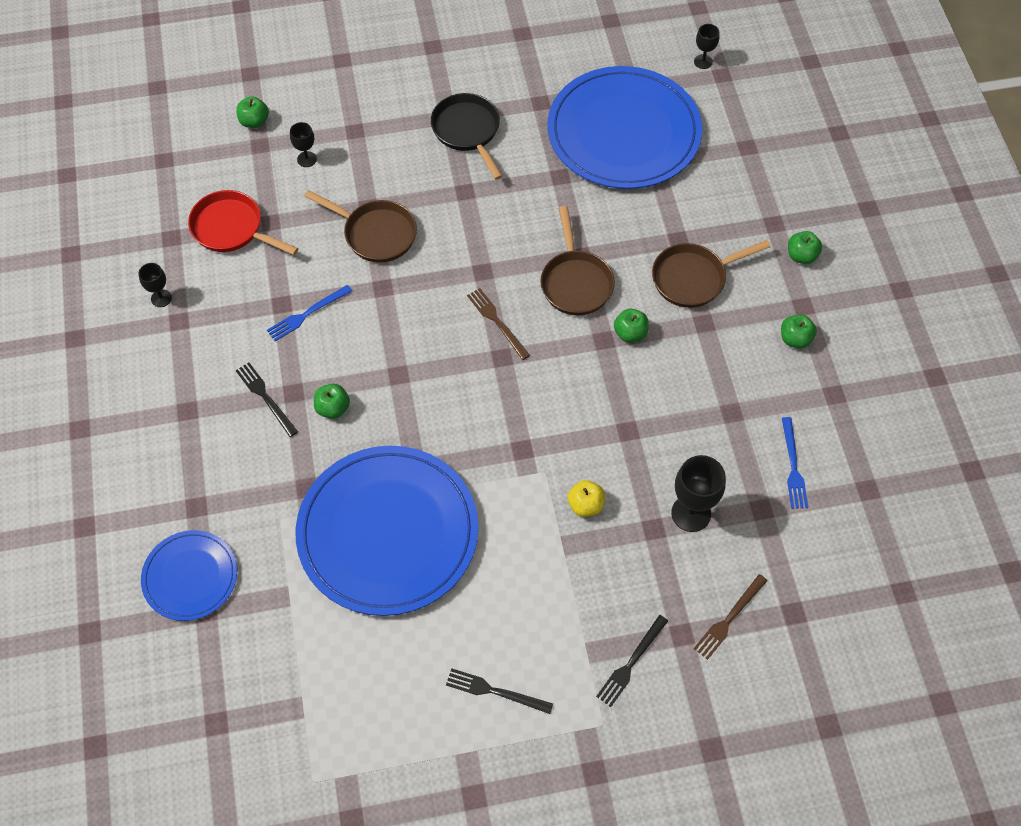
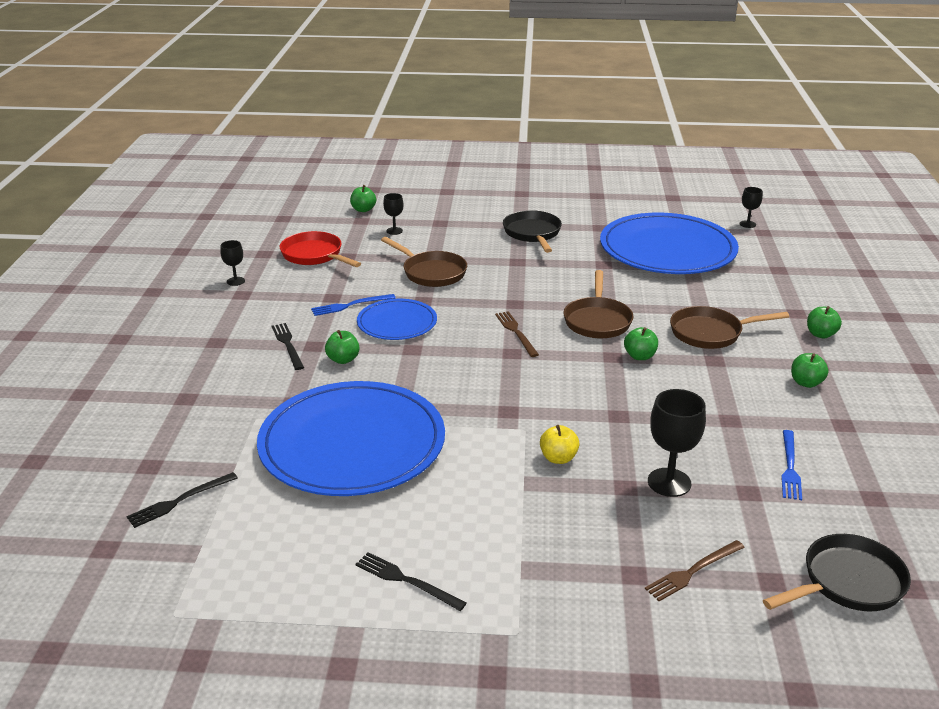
camera: 15 degrees right, 30 degrees down
blue plate [141,530,237,621] -> blue plate moved to [357,299,437,340]
black fork [596,615,668,707] -> black fork moved to [126,472,238,528]
none -> black pan [763,534,911,612]

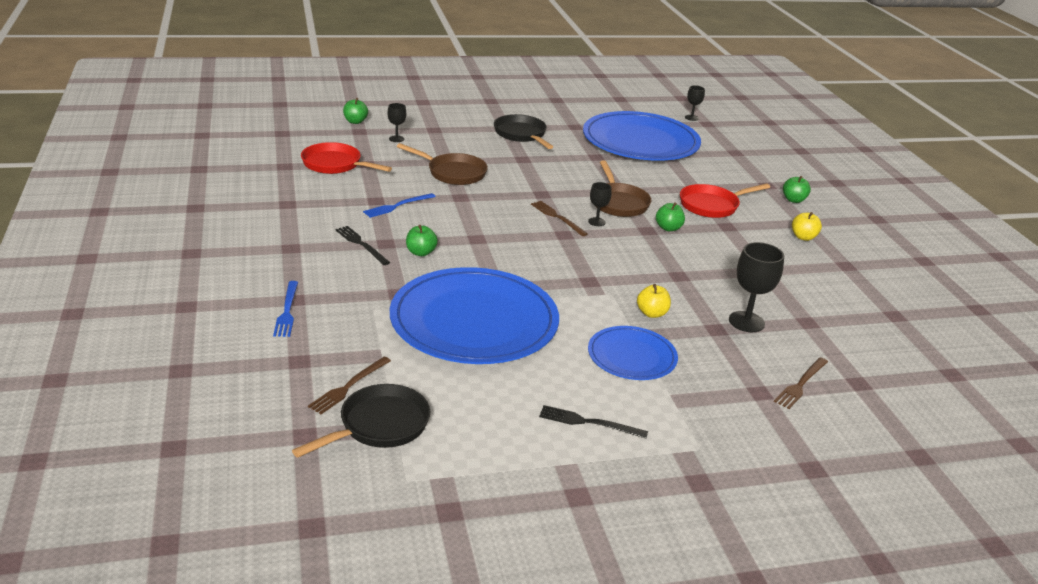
camera: 20 degrees left, 0 degrees up
black fork [126,472,238,528] -> brown fork [308,357,391,414]
black goblet [220,240,245,286] -> black goblet moved to [588,182,612,226]
blue plate [357,299,437,340] -> blue plate moved to [588,326,678,380]
brown pan [670,306,789,349] -> red pan [680,183,770,218]
black pan [763,534,911,612] -> black pan moved to [292,384,430,458]
blue fork [781,430,802,500] -> blue fork moved to [273,281,298,337]
green apple [791,353,829,388] -> yellow apple [792,212,822,241]

